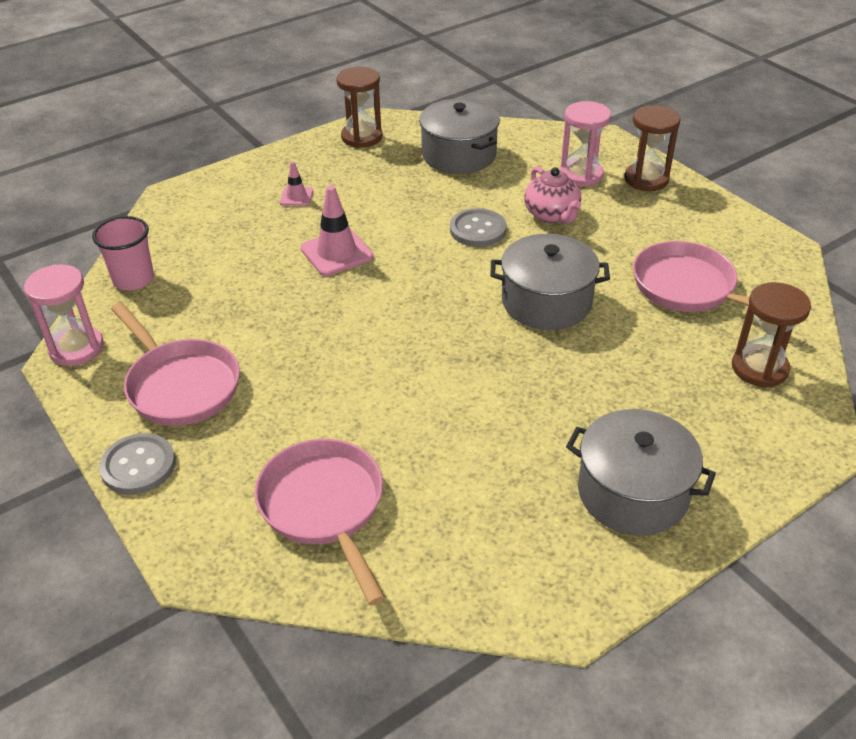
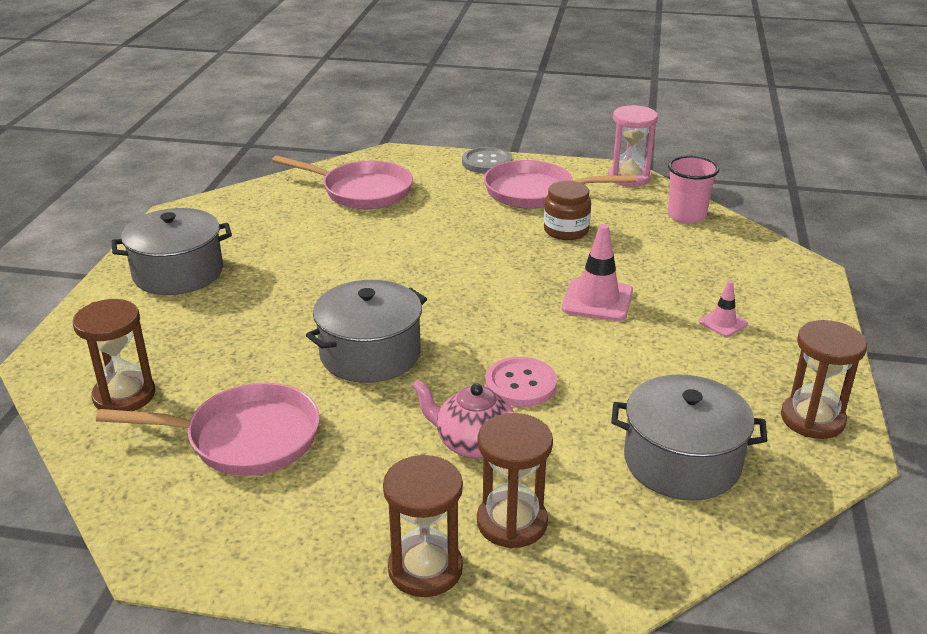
camera: 135 degrees right, 10 degrees down
grey button [450,208,507,247] -> pink button [485,357,557,407]
pink hourglass [560,101,611,187] -> brown hourglass [477,413,553,548]
none -> brown jar [544,181,591,240]

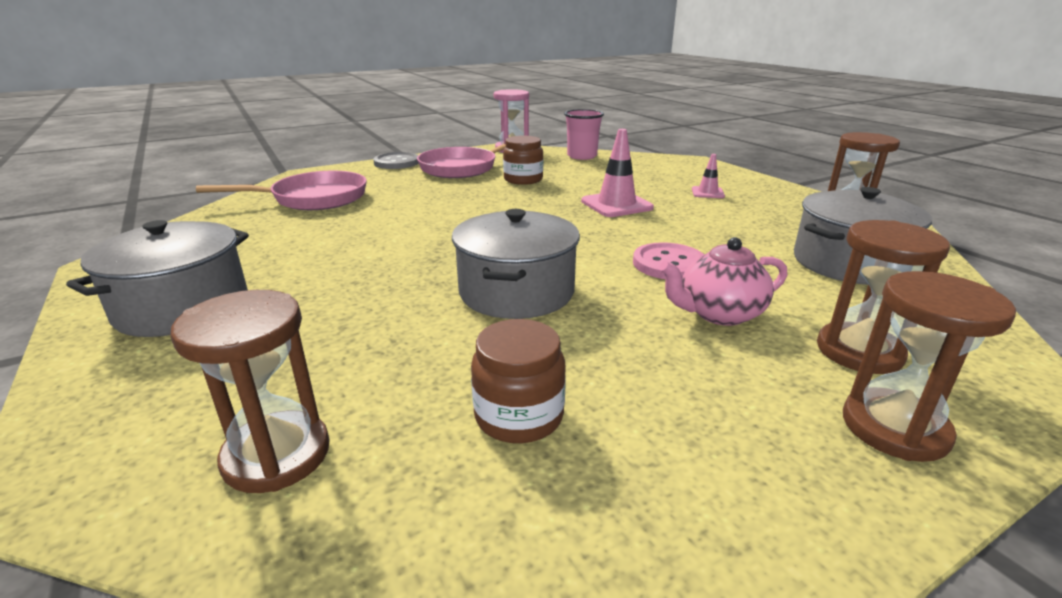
camera: 40 degrees left, 5 degrees down
pink pan [96,383,320,476] -> brown jar [471,319,566,443]

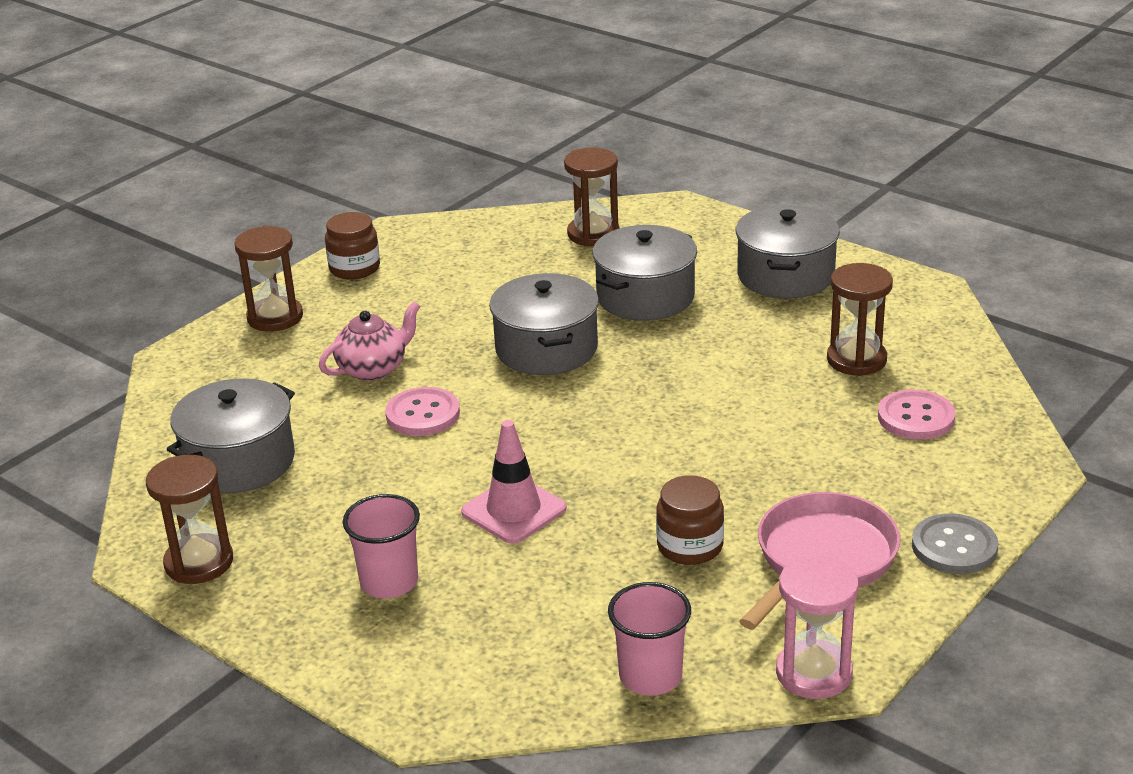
camera: 160 degrees right, 5 degrees up
pink pan [196,171,367,210] -> pink button [878,389,955,440]
brown jar [471,319,566,443] -> brown jar moved to [325,212,380,280]
pink traffic cone [692,154,725,198] -> pink cup [343,494,420,598]
brown hourglass [817,220,950,374] -> brown hourglass moved to [827,263,893,376]
none -> grey pot [592,225,697,321]

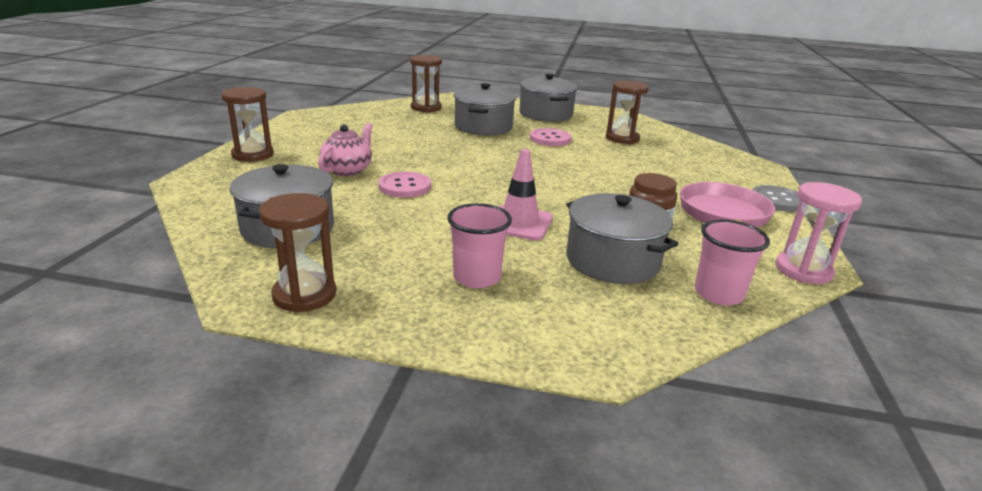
camera: 30 degrees left, 5 degrees down
brown jar [325,212,380,280] -> none
grey pot [489,273,599,375] -> grey pot moved to [566,193,678,284]
pink button [878,389,955,440] -> pink button moved to [530,128,572,146]

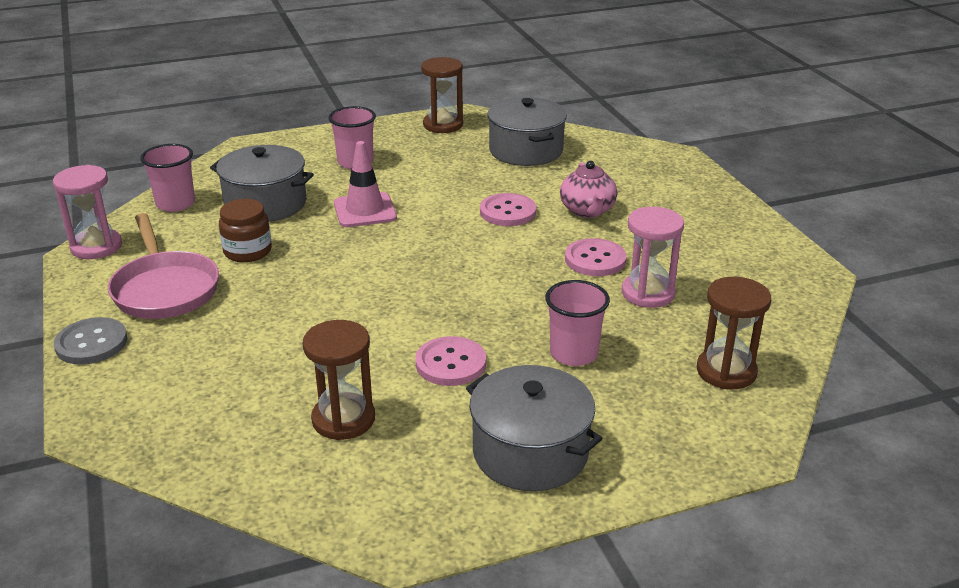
camera: 150 degrees right, 5 degrees up
brown hourglass [221,87,274,162] -> none
grey pot [454,83,516,135] -> pink cup [545,280,610,366]
none -> pink button [565,238,626,276]
none -> pink hourglass [622,207,684,308]

